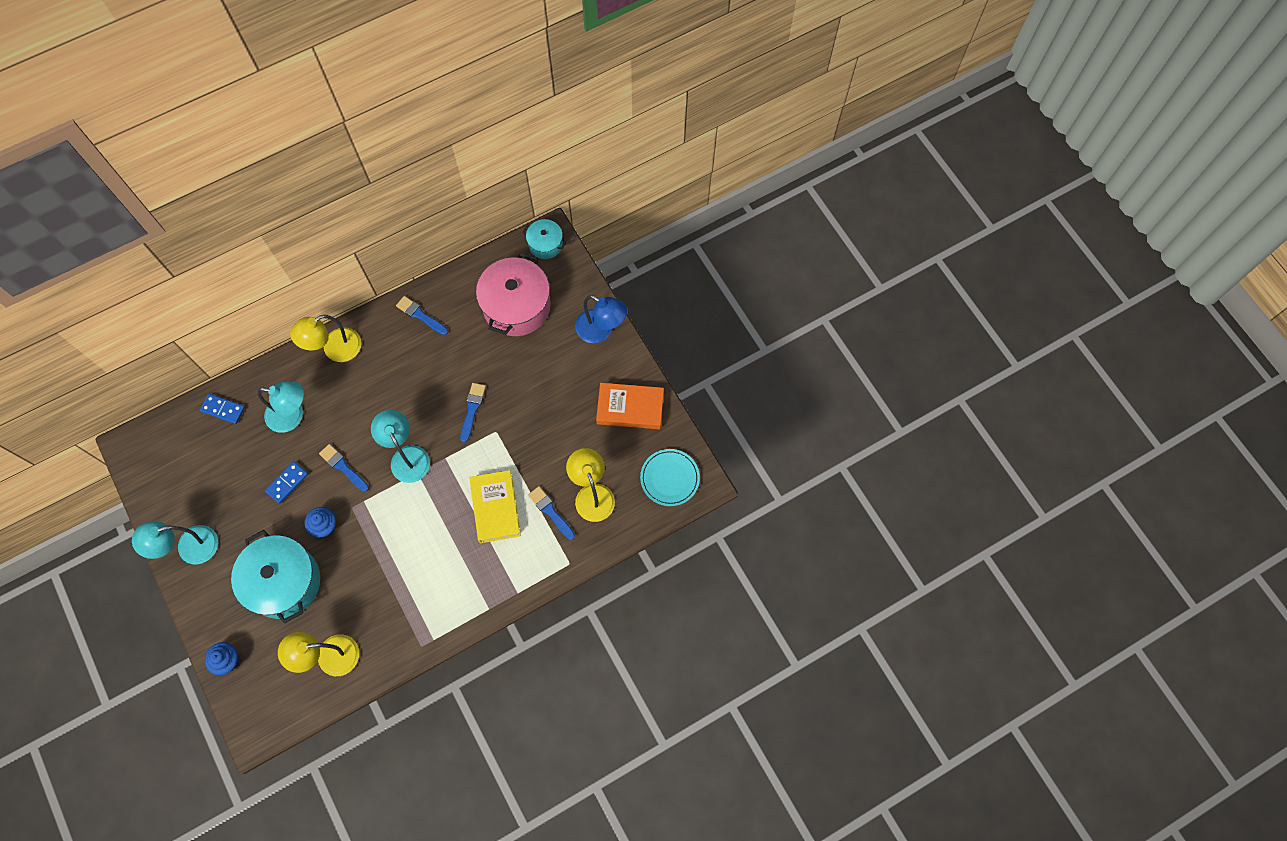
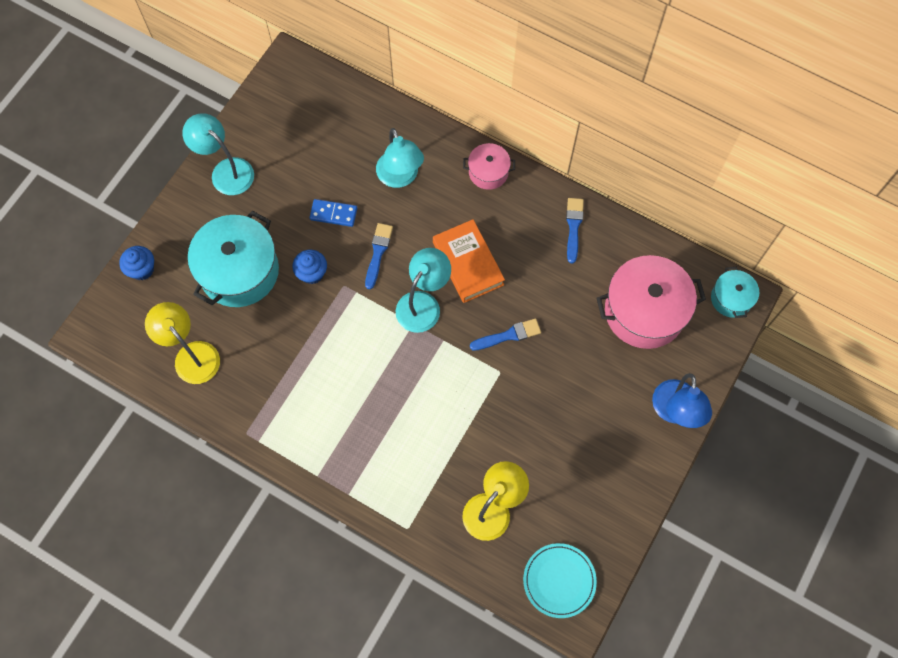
camera: 60 degrees right, 0 degrees up
blue domino [200,394,245,424] -> none
yellow lamp [290,315,361,362] -> pink pot [463,143,515,190]
yellow book [470,470,521,543] -> none
blue brush [528,486,575,540] -> none
orange book [596,383,664,429] -> orange book moved to [433,219,505,303]

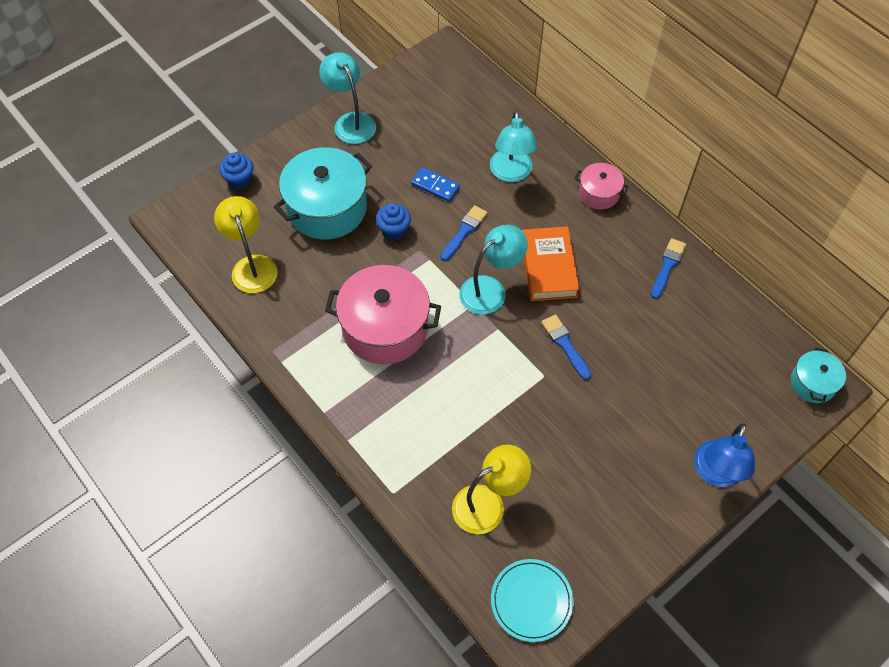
camera: 20 degrees right, 10 degrees down
blue brush [470,318,541,351] -> blue brush turned 120 degrees counterclockwise [541,314,591,380]
pink pot [596,255,706,349] -> pink pot moved to [325,265,441,364]

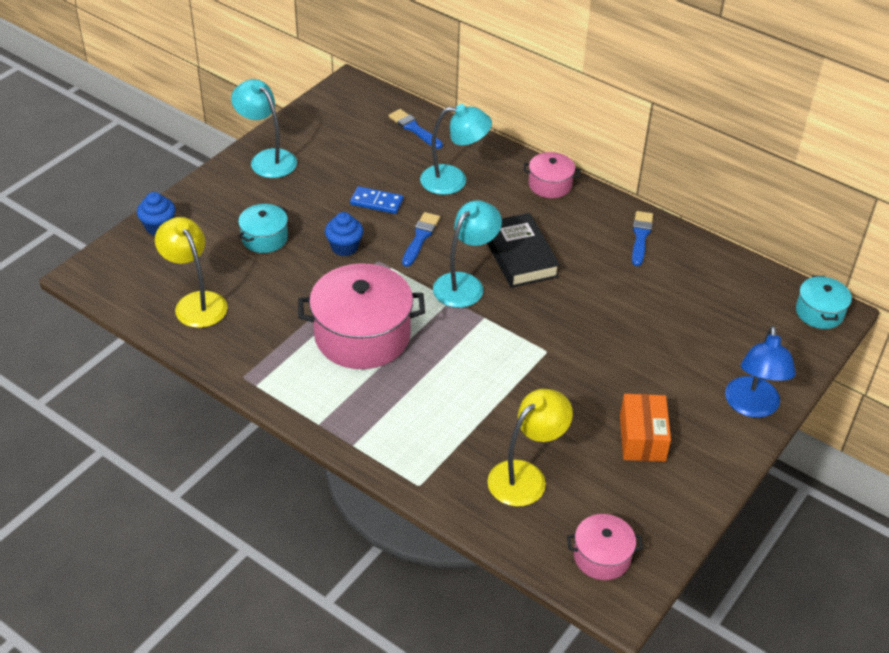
camera: 15 degrees left, 15 degrees down
turquoise pot [274,147,372,240] -> turquoise pot [238,204,288,253], size x0.52
turquoise lamp [490,110,538,182] -> turquoise lamp turned 75 degrees counterclockwise [420,104,492,195]
turquoise plate [491,559,573,642] -> pink pot [567,514,643,580]
orange book [522,226,580,301] -> black book [487,213,560,288]
blue brush [541,314,591,380] -> blue brush moved to [388,109,443,149]
none -> orange box [620,394,671,462]

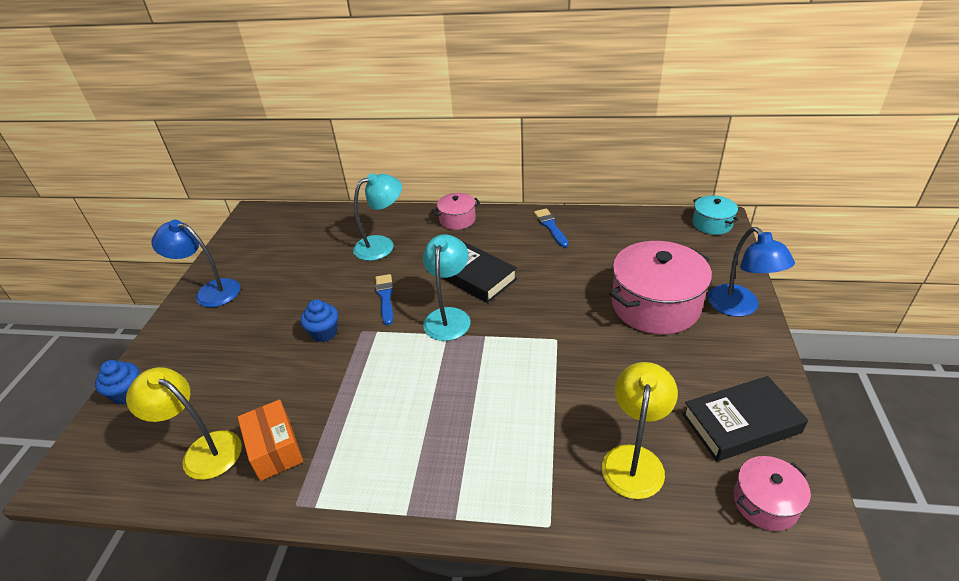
camera: 25 degrees left, 5 degrees down
turquoise lamp [231,79,297,178] -> blue lamp [151,220,240,307]
turquoise pot [238,204,288,253] -> none
pink pot [298,263,425,369] -> pink pot moved to [609,241,712,334]
blue domino [350,186,403,214] -> none
blue brush [388,109,443,149] -> none
orange box [620,394,671,462] -> orange box moved to [238,399,303,481]
none -> black book [682,376,808,462]

